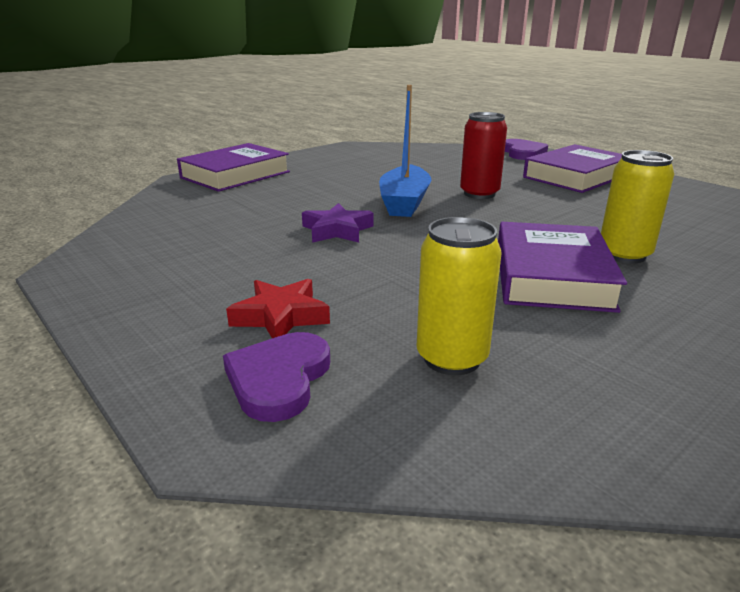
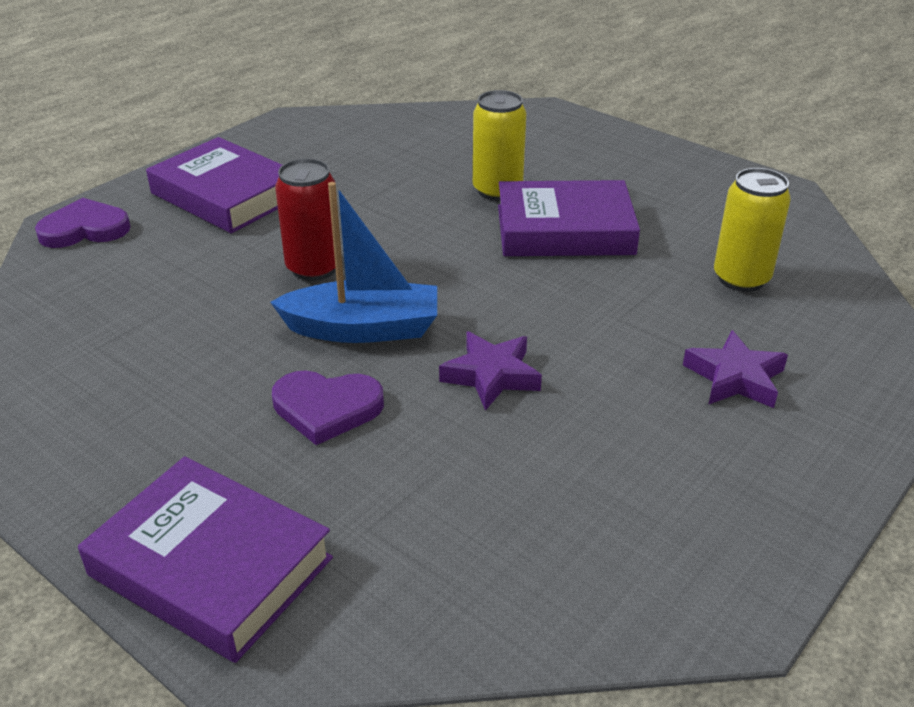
camera: 100 degrees left, 10 degrees up
purple heart [223,332,330,422] -> purple heart moved to [272,370,384,445]
red star [226,279,330,338] -> purple star [683,330,788,408]

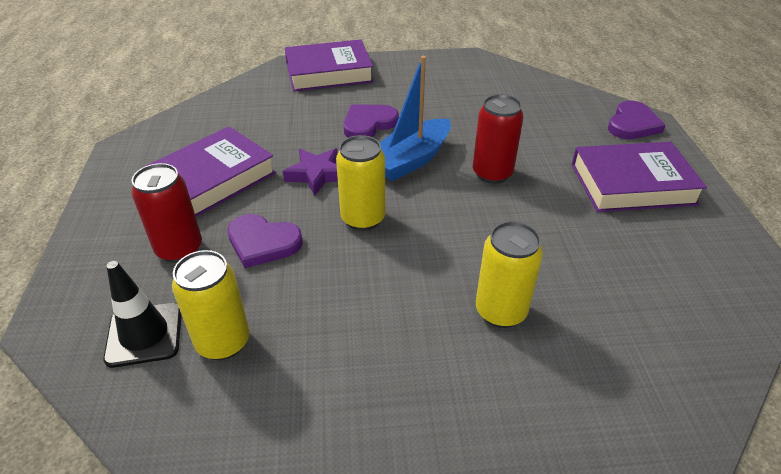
camera: 135 degrees right, 5 degrees up
purple book [498,180,640,256] -> purple book moved to [144,127,276,217]
purple star [683,330,788,408] -> red can [131,163,202,263]
none -> black traffic cone [103,261,181,368]
none -> purple heart [227,214,303,268]
none -> yellow can [336,135,386,231]

